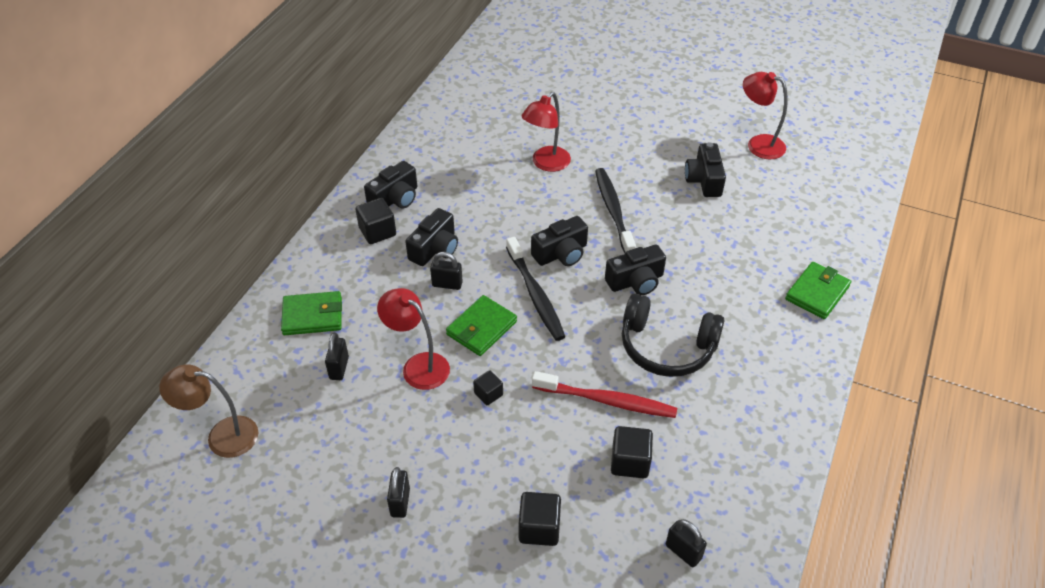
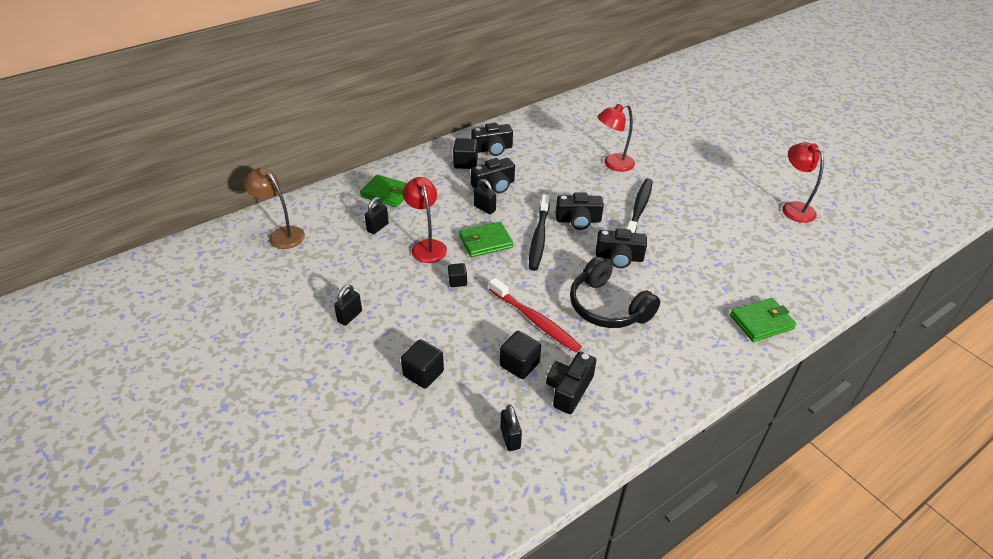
camera: 30 degrees right, 5 degrees down
black camera [685,142,726,197] -> black camera moved to [546,351,596,414]

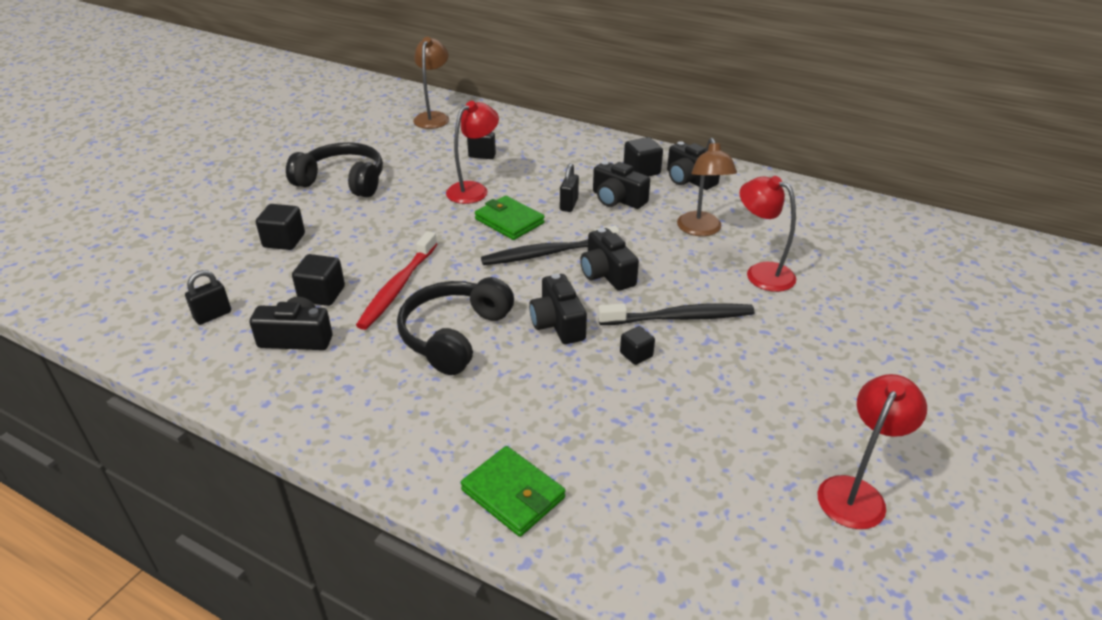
camera: 65 degrees right, 5 degrees down
black padlock [334,285,362,326] -> black headphones [286,142,383,197]
green wallet [360,174,407,207] -> none
black cube [448,263,467,287] -> black cube moved to [620,326,655,365]
none -> brown lamp [677,138,737,236]

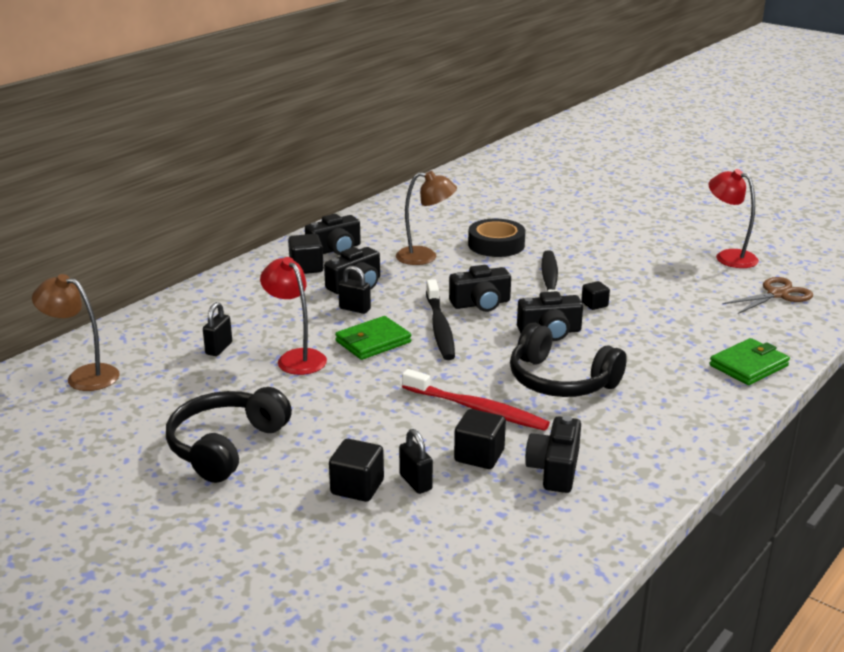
camera: 80 degrees left, 10 degrees down
black padlock [185,270,231,325] -> black padlock moved to [399,429,433,494]
red lamp [739,176,796,292] -> black tape [468,219,525,257]
none -> brown scissors [722,277,813,314]

